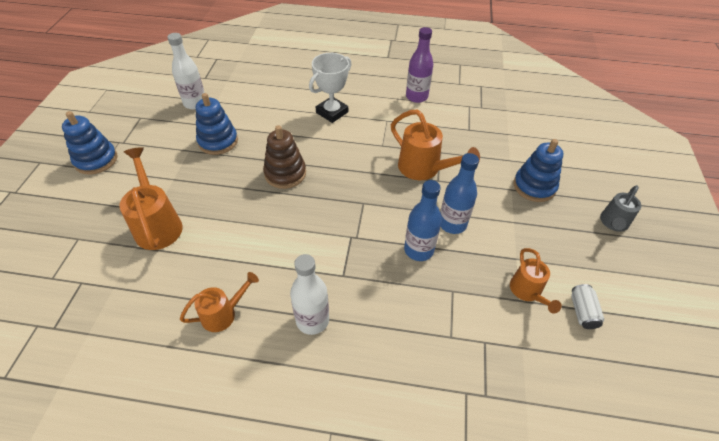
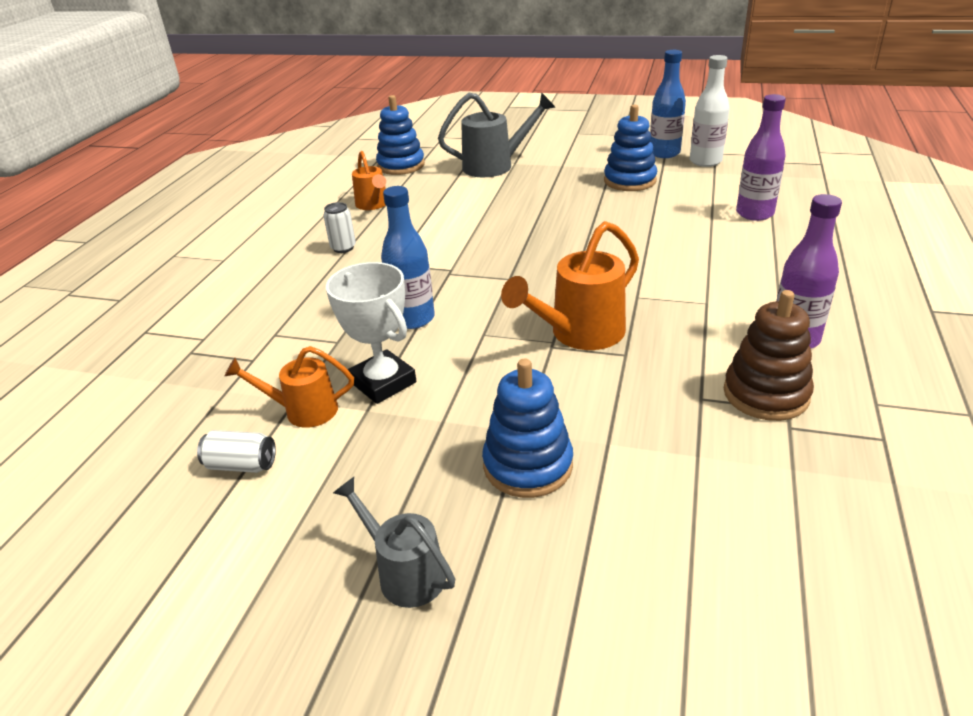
camera: 100 degrees right, 15 degrees down
blue stacking toy [62,111,118,175] -> blue stacking toy moved to [376,95,425,175]
orange watering can [119,147,183,250] -> grey watering can [438,92,556,177]
brown stacking toy [263,125,306,189] -> brown stacking toy moved to [724,290,814,421]
white bottle [290,254,329,335] -> white can [323,202,356,253]
white trophy [309,53,351,123] -> white trophy moved to [326,262,416,404]
blue bottle [440,153,479,234] -> blue bottle moved to [650,50,686,158]
none -> purple bottle [736,94,786,221]

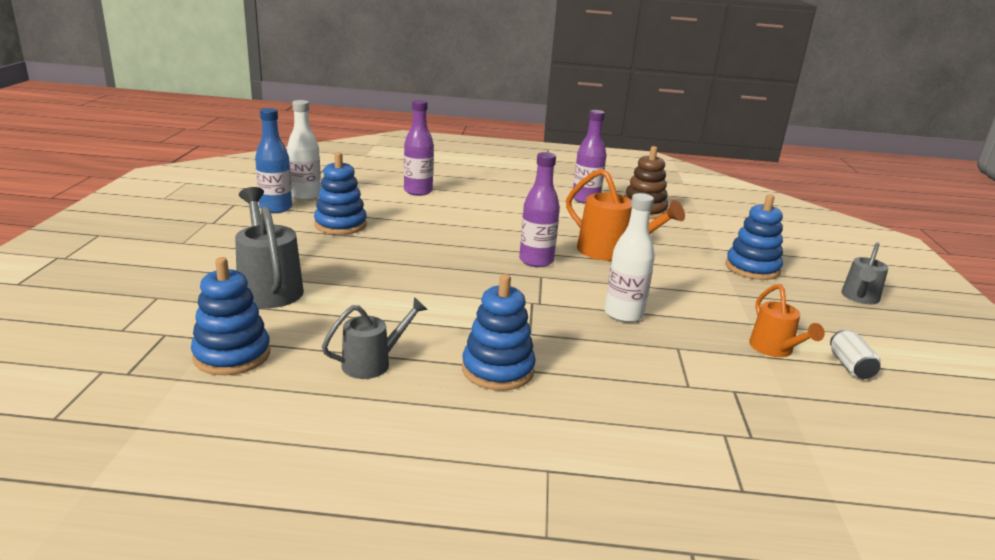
camera: 105 degrees left, 10 degrees down
white can [323,202,356,253] -> blue stacking toy [462,274,536,391]
white trophy [326,262,416,404] -> none
orange watering can [352,151,386,210] -> grey watering can [322,297,428,379]
blue bottle [381,186,435,329] -> white bottle [605,193,655,323]
none -> purple bottle [519,152,560,267]

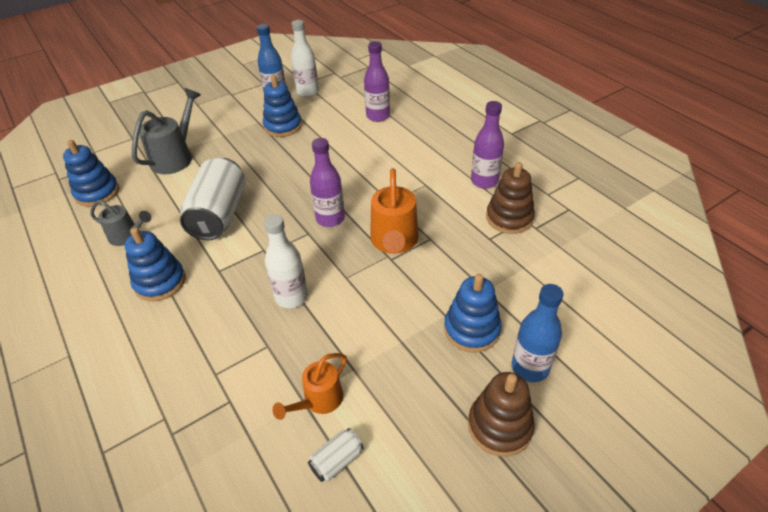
camera: 55 degrees right, 20 degrees up
grey watering can [841,242,889,304] -> brown stacking toy [468,372,535,457]
none -> white can [180,157,246,240]
none -> blue bottle [512,284,564,382]

